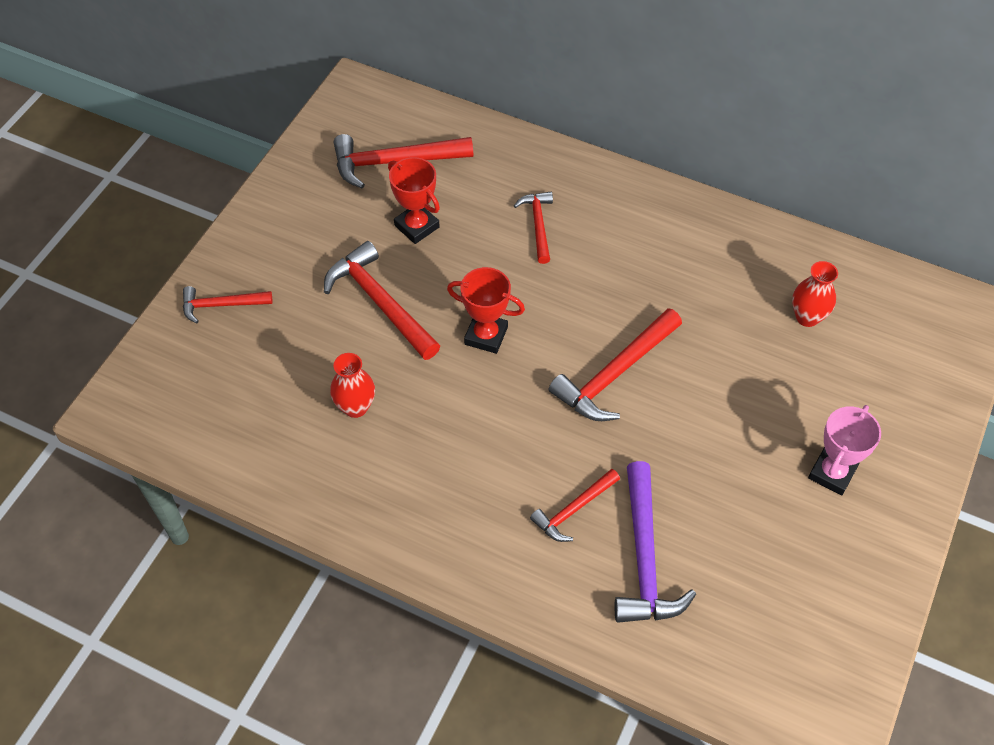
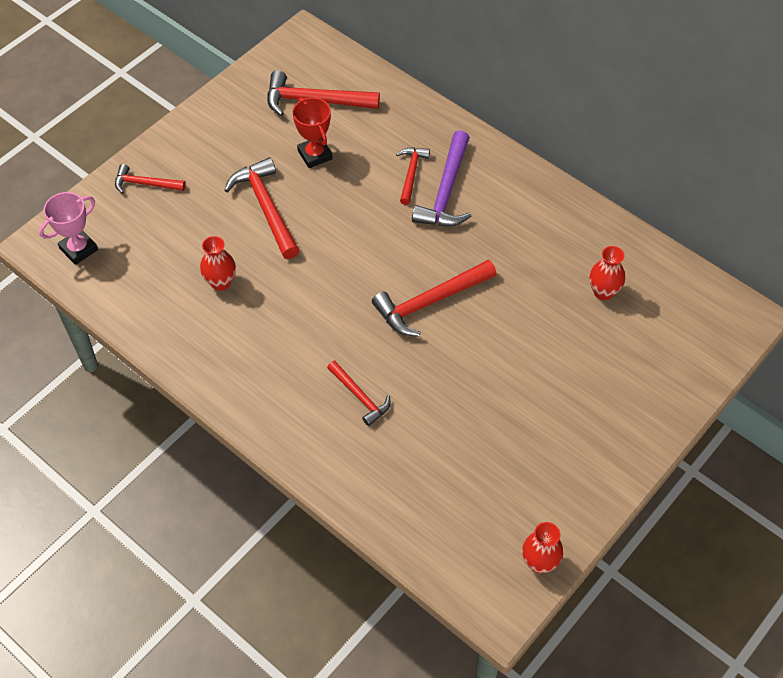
camera: 15 degrees right, 0 degrees up
red trophy [447,267,525,354] -> none
red hammer [530,469,620,542] -> red hammer turned 105 degrees counterclockwise [327,361,391,426]
purple hammer [615,461,696,623] -> purple hammer moved to [412,130,472,227]
pink trophy [808,405,881,496] -> pink trophy moved to [39,192,98,265]
none -> red vase [522,522,563,573]

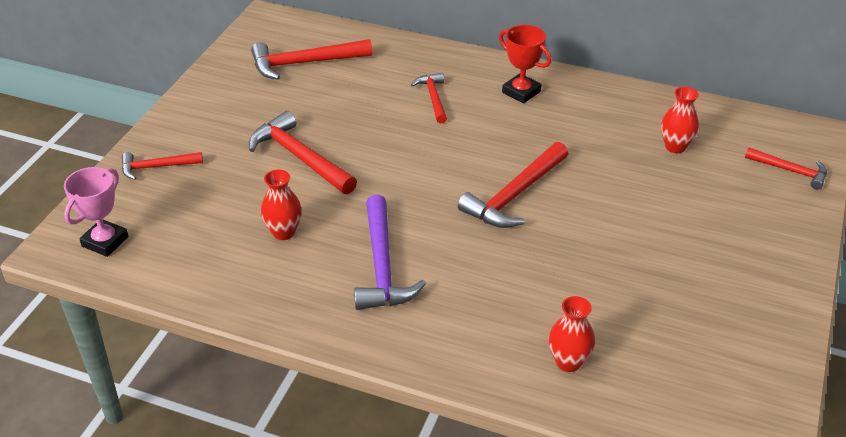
camera: 20 degrees left, 15 degrees down
red trophy [293,97,333,168] -> red trophy moved to [499,25,551,103]
red hammer [327,361,391,426] -> red hammer moved to [745,148,827,190]
purple hammer [412,130,472,227] -> purple hammer moved to [354,195,426,310]
red vase [522,522,563,573] -> red vase moved to [548,296,595,372]

